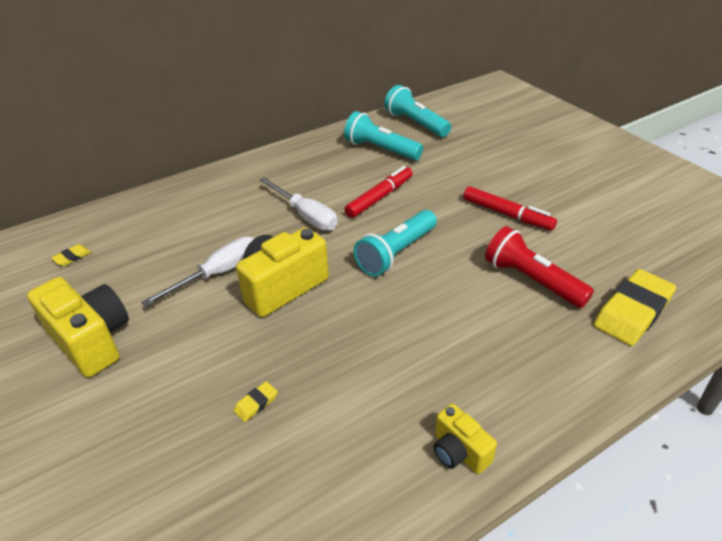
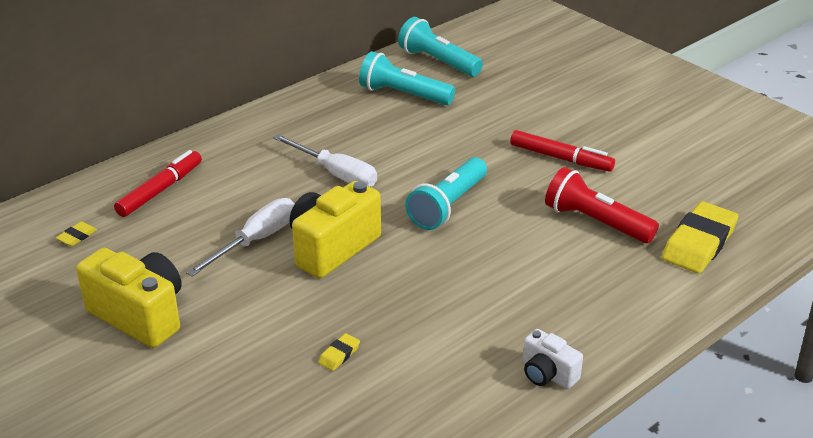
camera: 10 degrees left, 5 degrees down
red marker [344,166,413,218] -> red marker moved to [114,150,202,217]
yellow camera [433,404,497,474] -> white camera [523,329,583,389]

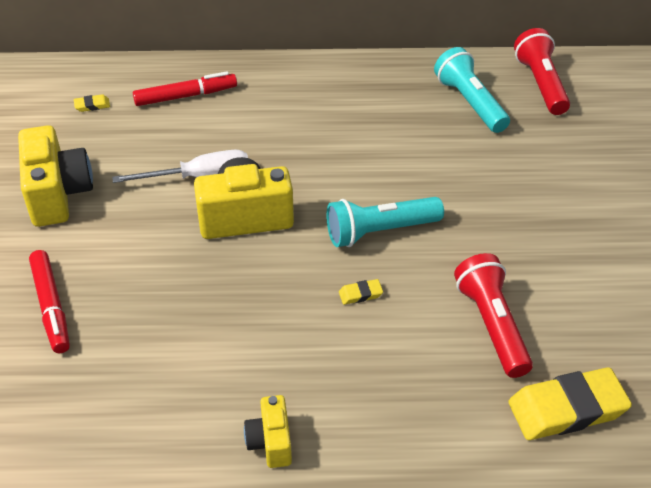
camera: 40 degrees right, 10 degrees up
white screwdriver [273,134,377,187] -> none
yellow eraser [318,333,360,371] -> yellow eraser moved to [339,279,383,305]
turquoise flashlight [398,17,483,77] -> red flashlight [514,28,570,115]
red marker [510,130,615,172] -> red marker moved to [29,250,70,353]
white camera [523,329,583,389] -> yellow camera [244,395,292,468]

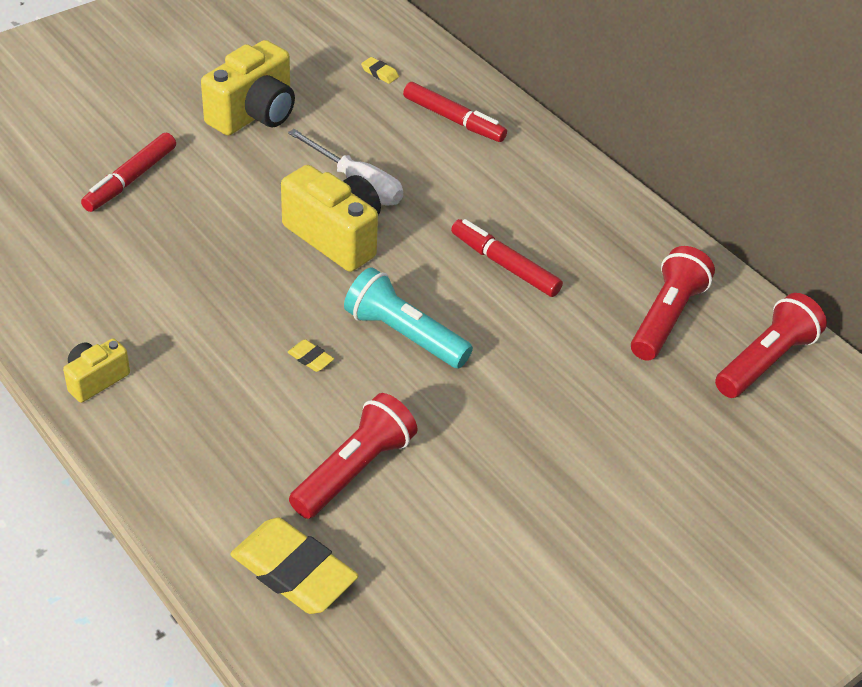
camera: 50 degrees right, 0 degrees up
turquoise flashlight [434,47,510,133] -> red flashlight [631,246,715,361]
none -> red marker [451,219,563,297]

